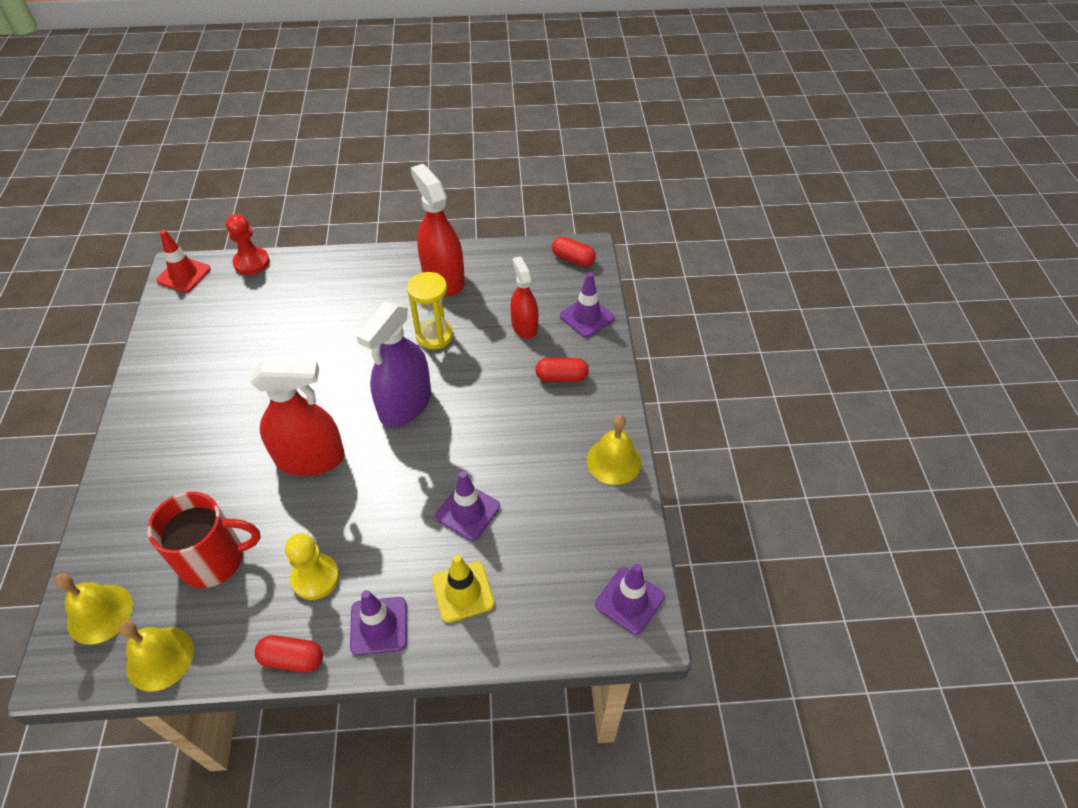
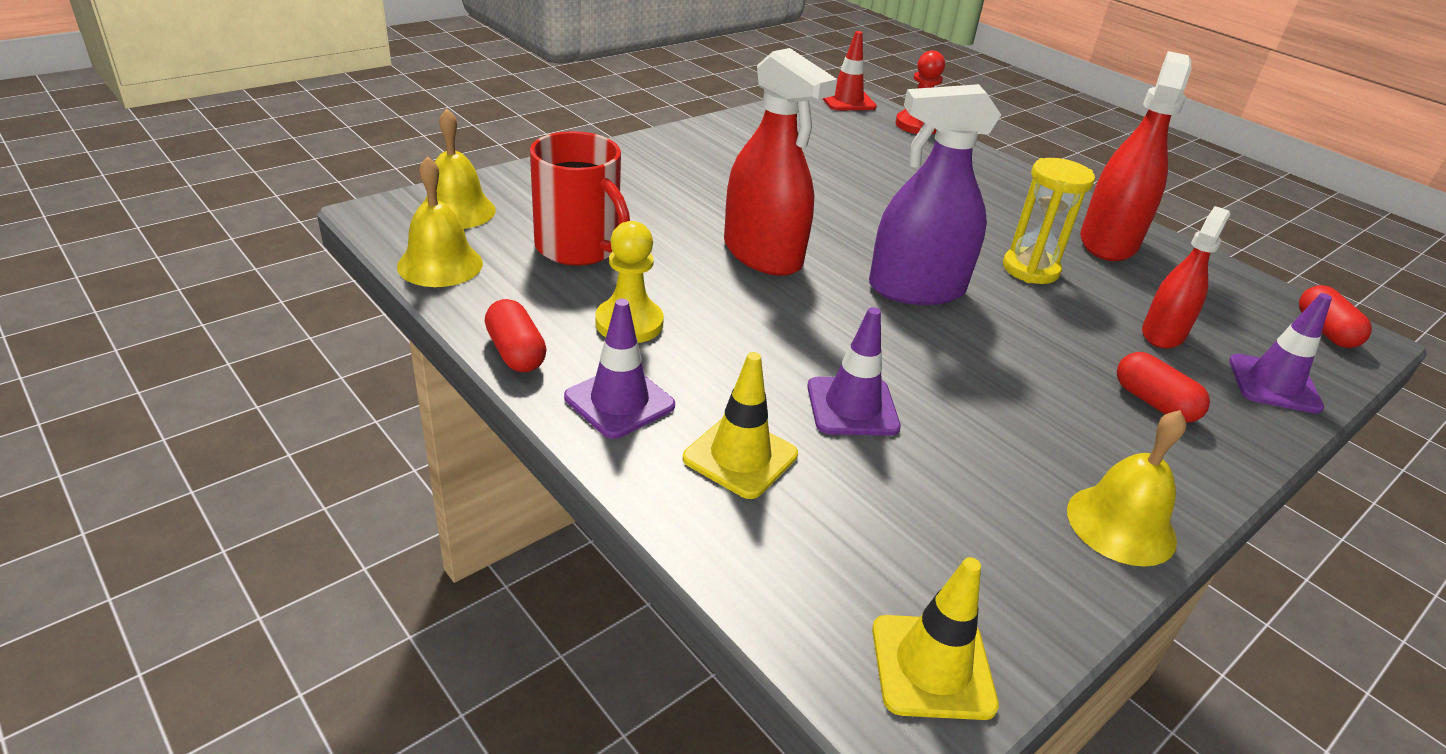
camera: 50 degrees right, 15 degrees down
purple traffic cone [595,564,665,635] -> yellow traffic cone [872,557,999,720]

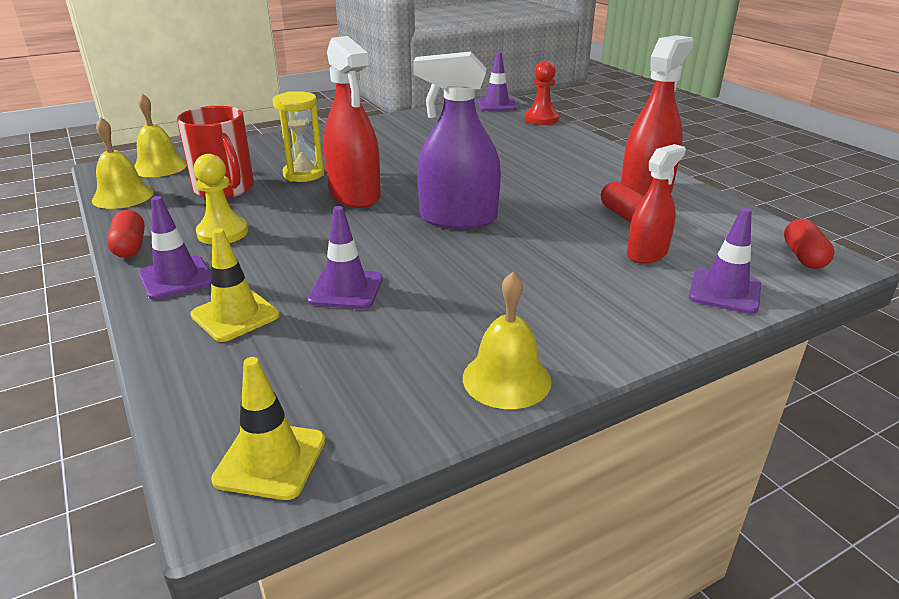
camera: 15 degrees right, 5 degrees down
red traffic cone [822,31,877,110] -> purple traffic cone [478,52,517,111]
yellow hourglass [1003,158,1095,284] -> yellow hourglass moved to [273,91,324,182]
red capsule [1117,352,1210,423] -> red capsule moved to [601,182,644,222]

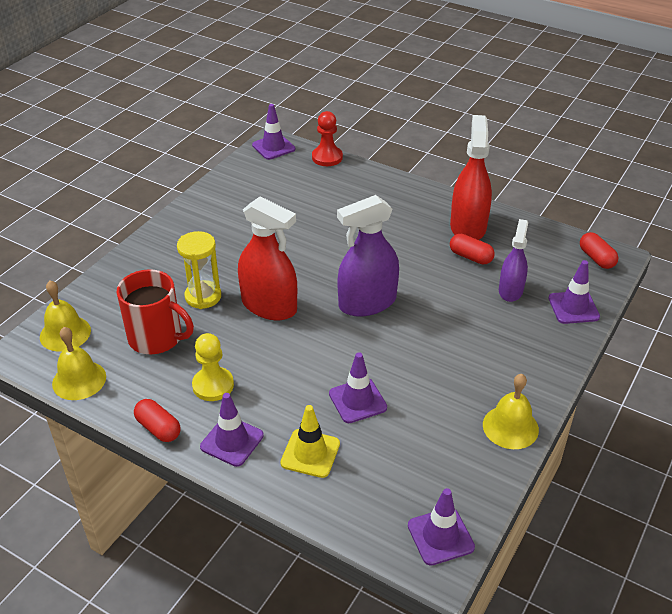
camera: 30 degrees left, 10 degrees up
yellow traffic cone [211,357,325,500] -> purple traffic cone [408,488,475,566]
red spray bottle [627,144,686,264] -> purple spray bottle [499,219,528,302]

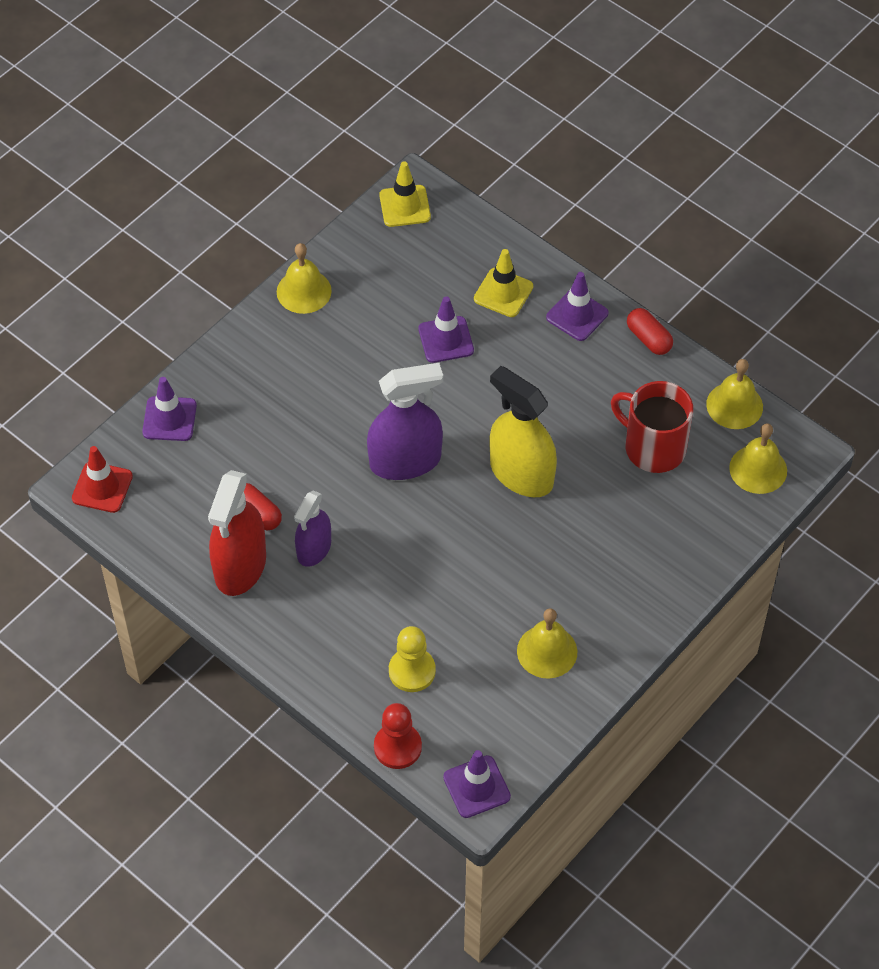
camera: 170 degrees left, 15 degrees up
yellow hourglass [177,231,221,309] -> none
yellow pawn [192,333,234,401] -> yellow pawn moved to [389,626,436,692]
red spray bottle [238,196,297,320] -> yellow spray bottle [489,366,557,497]
purple traffic cone [408,488,475,566] -> yellow traffic cone [379,161,431,227]
purple spray bottle [499,219,528,302] -> purple spray bottle moved to [294,490,331,567]
red capsule [580,232,619,269] -> red traffic cone [72,446,133,513]
none -> yellow bell [517,608,577,679]

